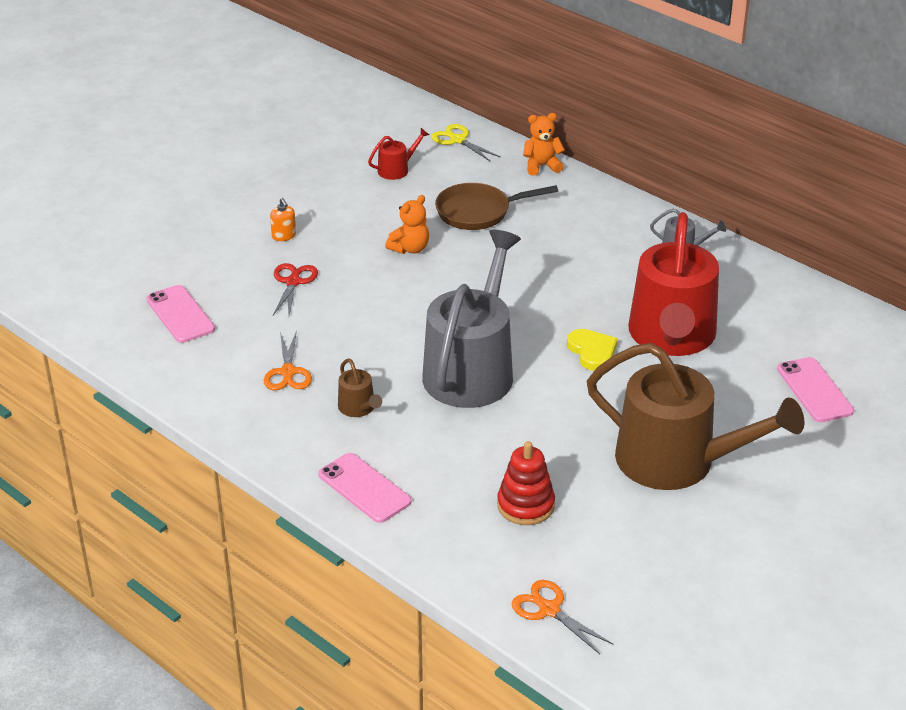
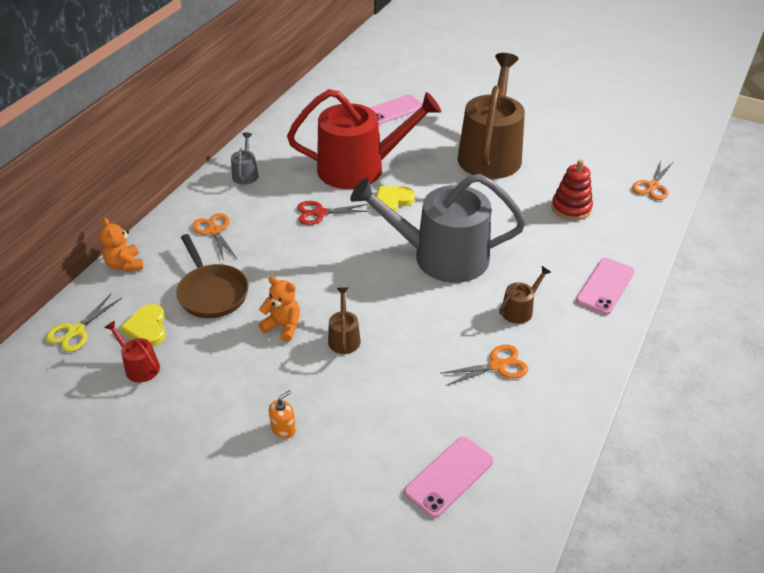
camera: 105 degrees left, 5 degrees up
red scissors [273,263,318,315] -> red scissors moved to [297,201,370,225]
none -> yellow heart [120,304,166,347]
none -> orange scissors [192,213,237,261]
none -> brown watering can [328,287,361,354]

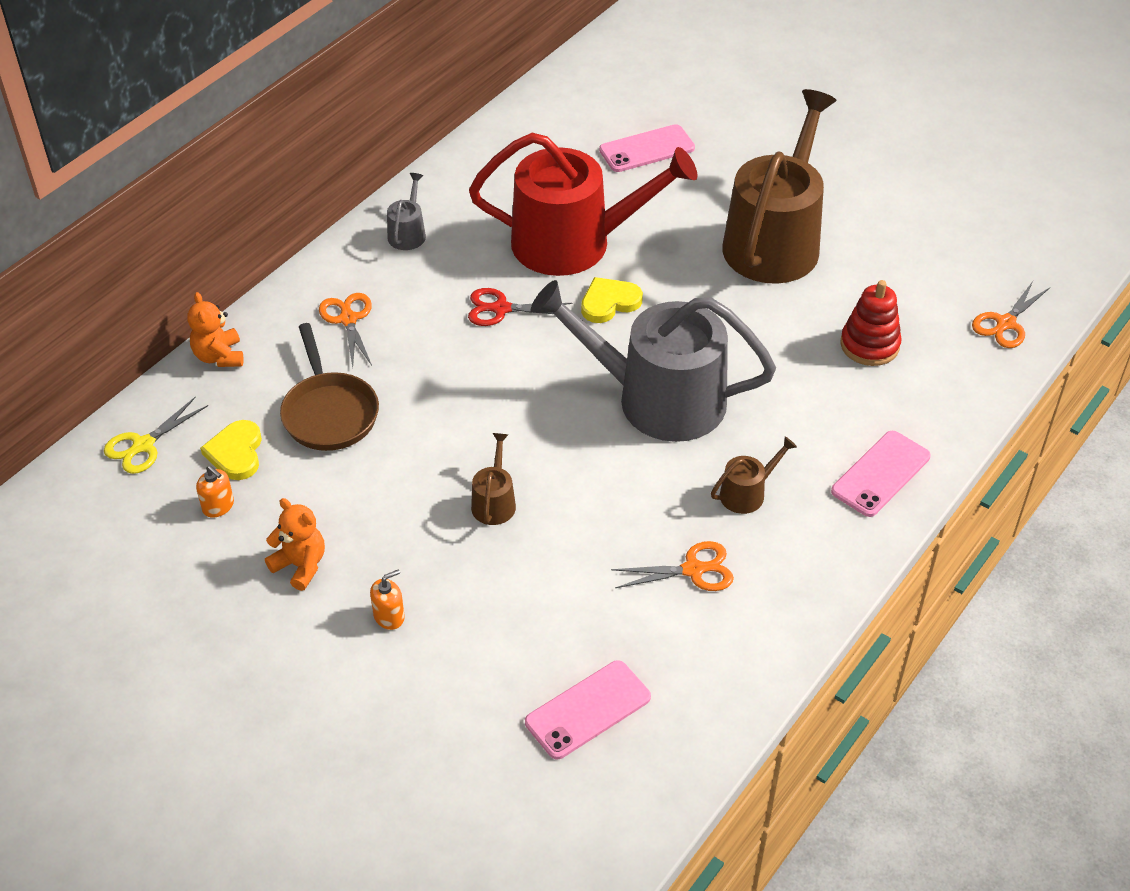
camera: 10 degrees right, 5 degrees up
red watering can [104,321,160,382] -> orange soap dispenser [196,466,234,518]
orange teddy bear [258,276,300,342] -> orange teddy bear moved to [265,498,325,591]

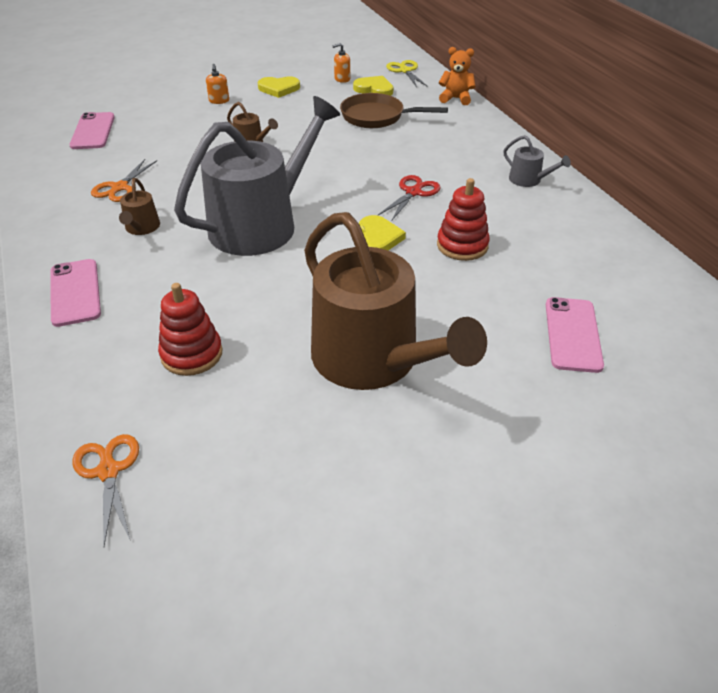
camera: 120 degrees right, 5 degrees down
orange teddy bear [265,498,325,591] -> yellow heart [258,76,300,98]
orange scissors [319,293,372,367] -> none
red watering can [469,133,698,276] -> red stacking toy [437,178,490,261]

